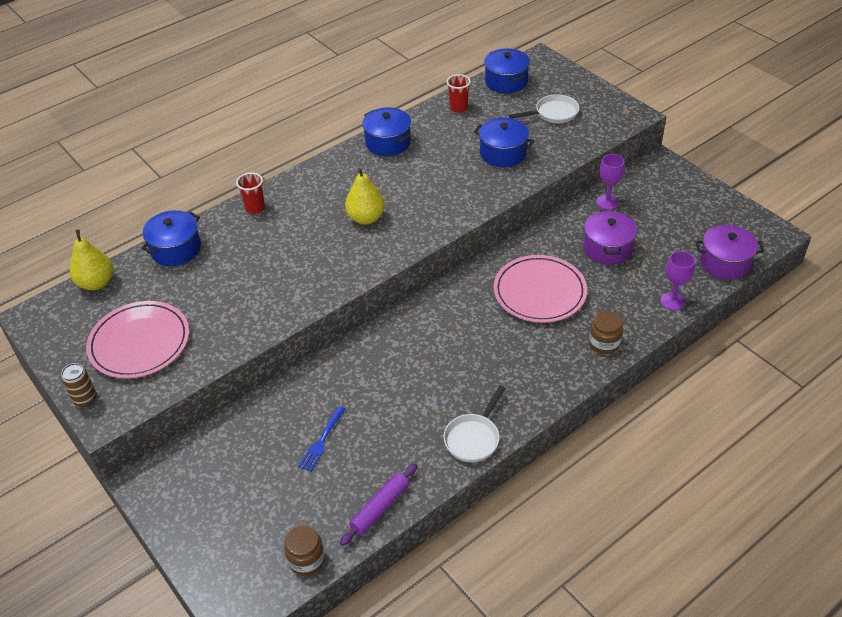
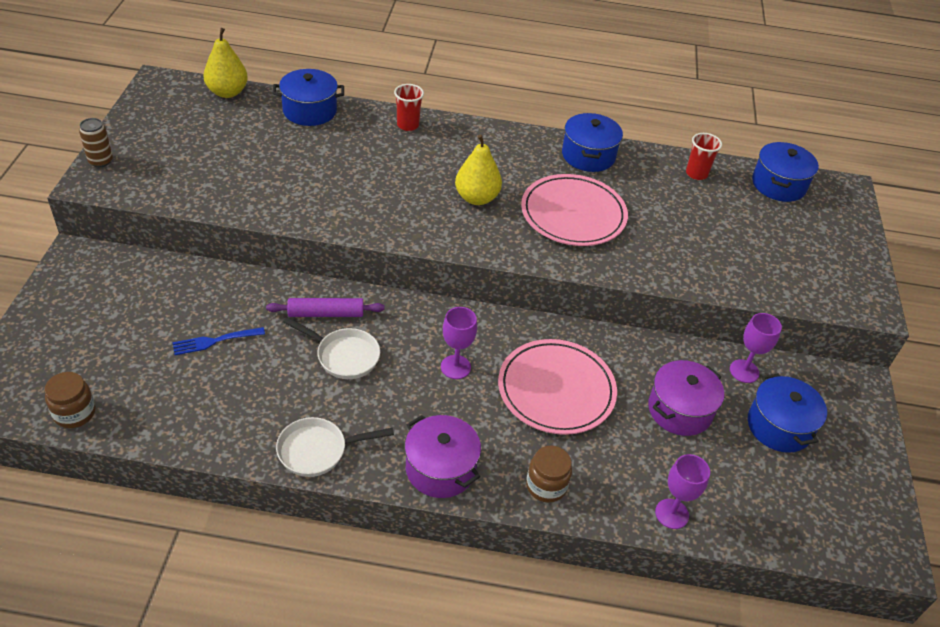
camera: 40 degrees right, 0 degrees up
pink plate [86,301,189,379] -> pink plate moved to [521,174,628,246]
purple rolling pin [340,463,417,546] -> purple rolling pin moved to [266,298,385,317]
blue pot [474,117,534,167] -> blue pot moved to [748,373,827,453]
white pan [509,94,579,123] -> white pan moved to [283,317,380,379]
purple pot [696,225,764,280] -> purple pot moved to [405,415,481,498]
none -> purple goblet [441,307,477,379]

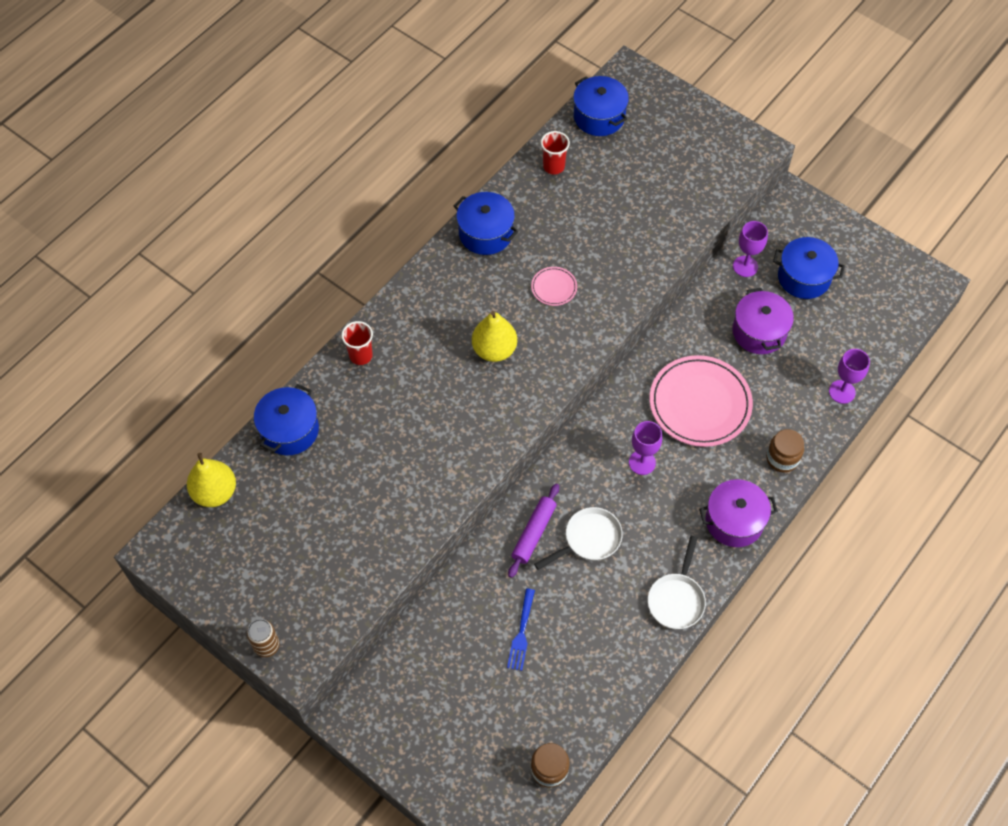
camera: 55 degrees left, 15 degrees up
pink plate [521,174,628,246] -> pink plate [531,267,577,306], size x0.45

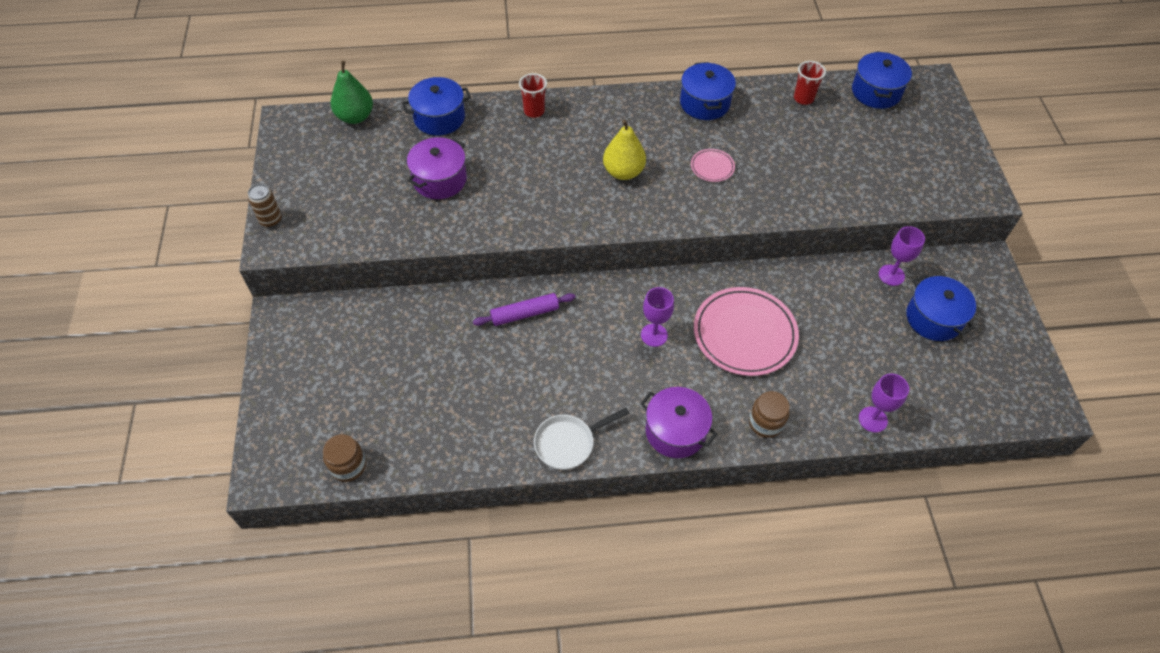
camera: 45 degrees right, 5 degrees down
yellow pear [187,453,236,507] -> green pear [331,61,373,124]
blue fork [507,588,535,671] -> none
white pan [534,507,623,570] -> none
purple pot [732,288,794,354] -> purple pot moved to [407,137,467,199]

